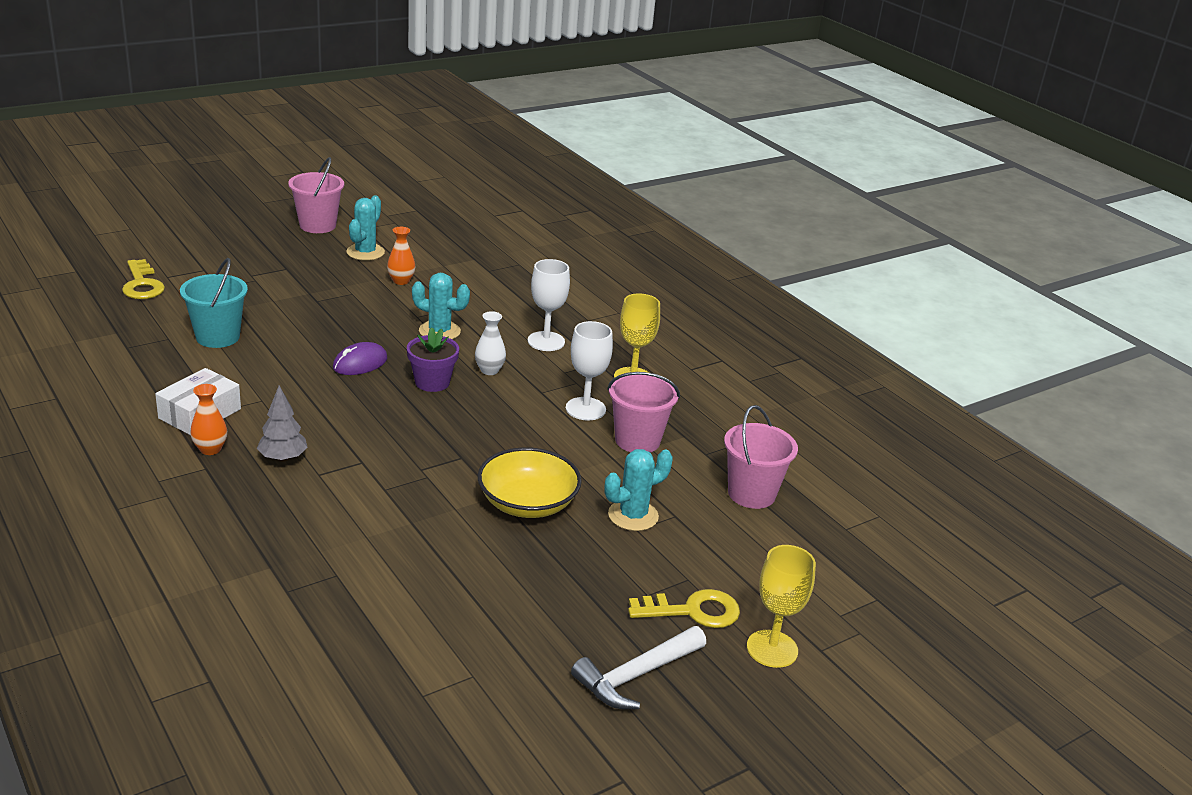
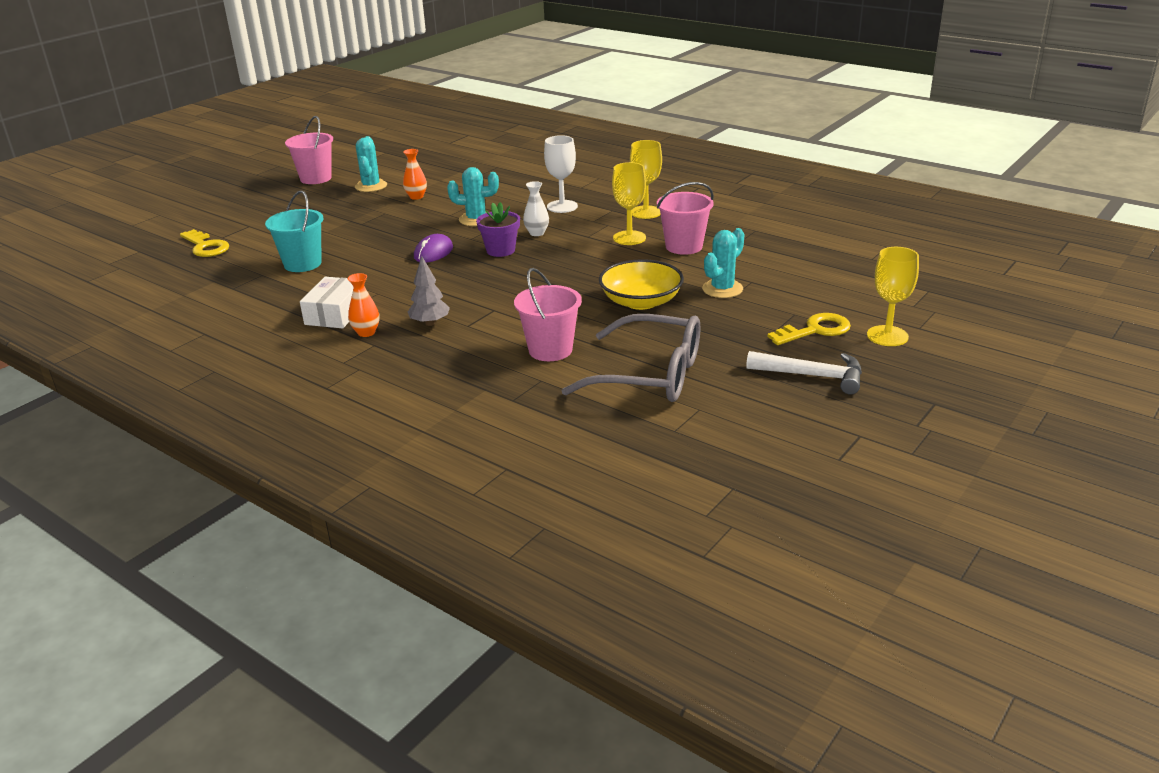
camera: 15 degrees left, 0 degrees up
white goblet [566,321,613,421] -> yellow goblet [612,162,646,245]
white hammer [571,626,706,709] -> white hammer turned 105 degrees counterclockwise [746,351,862,395]
pink bucket [724,405,798,509] -> pink bucket moved to [514,268,582,361]
none -> grey glasses [561,314,700,402]

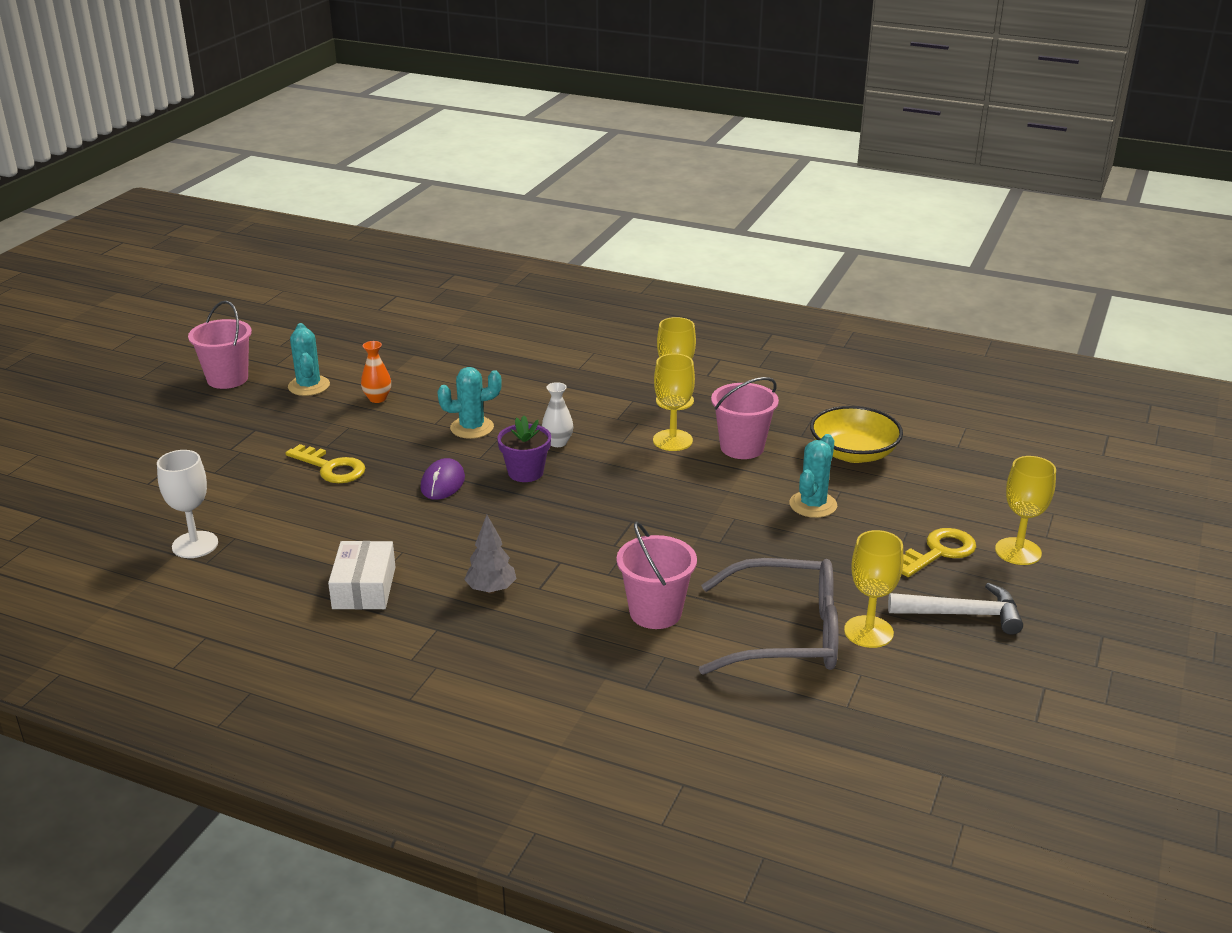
camera: 15 degrees left, 0 degrees up
yellow key [180,229,229,257] -> yellow key moved to [286,444,365,483]
turquoise bucket [265,190,323,272] -> none
orange vase [348,273,379,337] -> none
white goblet [544,135,578,213] -> white goblet moved to [157,450,218,558]
yellow bowl [599,259,684,310] -> yellow bowl moved to [810,406,903,463]
none -> yellow goblet [844,530,903,648]

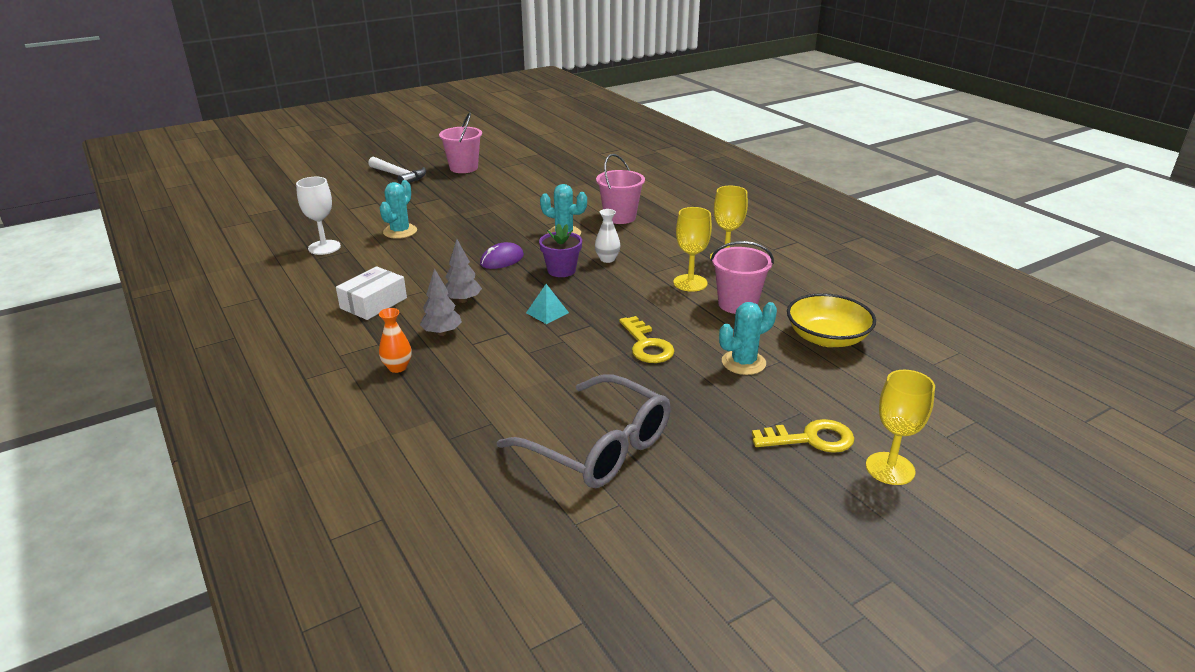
camera: 35 degrees right, 0 degrees up
yellow key [286,444,365,483] -> yellow key moved to [619,316,674,363]
turquoise cactus [288,323,330,396] -> turquoise cactus moved to [379,180,417,239]
orange vase [361,341,391,403] -> orange vase moved to [379,308,412,373]
pink bucket [616,522,697,629] -> pink bucket moved to [596,154,645,224]
yellow goblet [844,530,903,648] -> none
white hammer [888,583,1023,635] -> white hammer moved to [368,156,426,184]
none -> grey tree [445,239,482,303]
none -> turquoise pyramid [526,284,569,324]

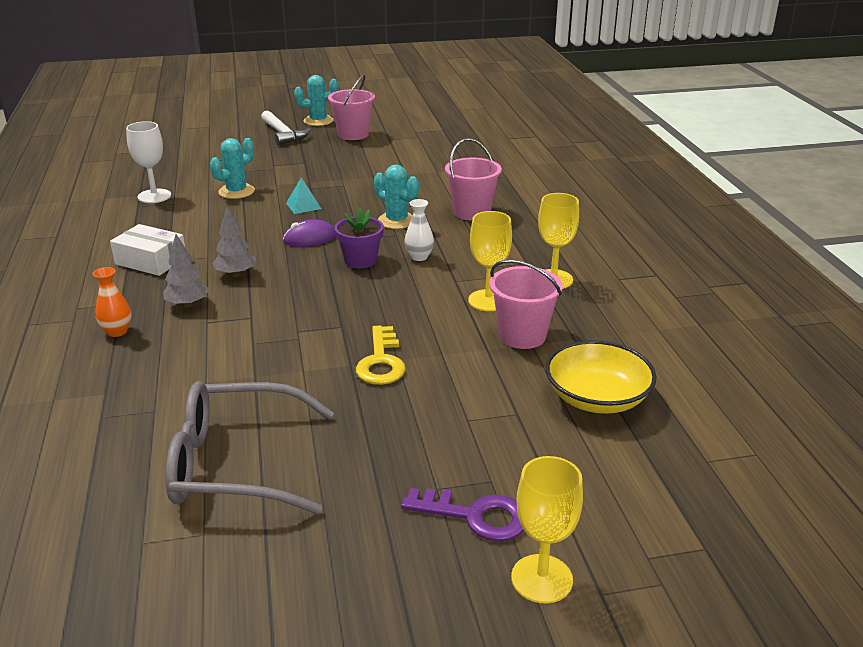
camera: 20 degrees right, 0 degrees up
white box [336,266,407,320] -> white box turned 60 degrees clockwise [110,224,185,276]
grey glasses [497,374,671,488] -> grey glasses turned 120 degrees clockwise [165,381,334,514]
turquoise pyramid [526,284,569,324] -> turquoise pyramid moved to [286,177,322,214]
turquoise cactus [719,302,777,375] -> turquoise cactus moved to [294,75,338,126]
yellow key [752,419,855,453] -> purple key [401,488,524,542]

